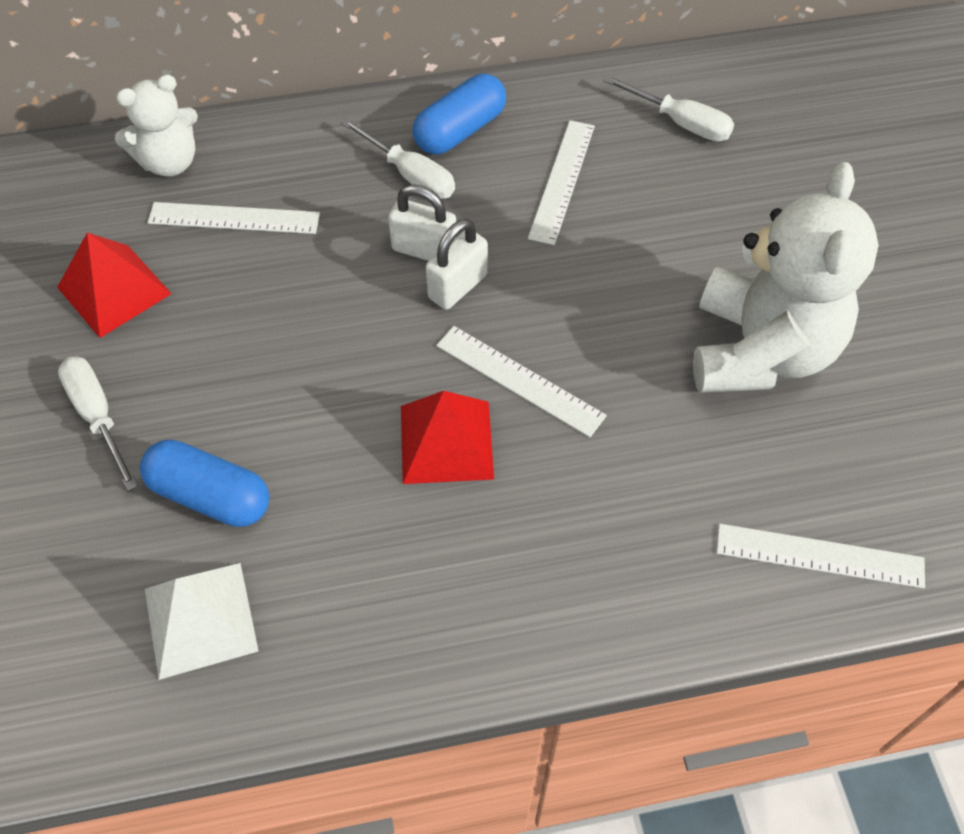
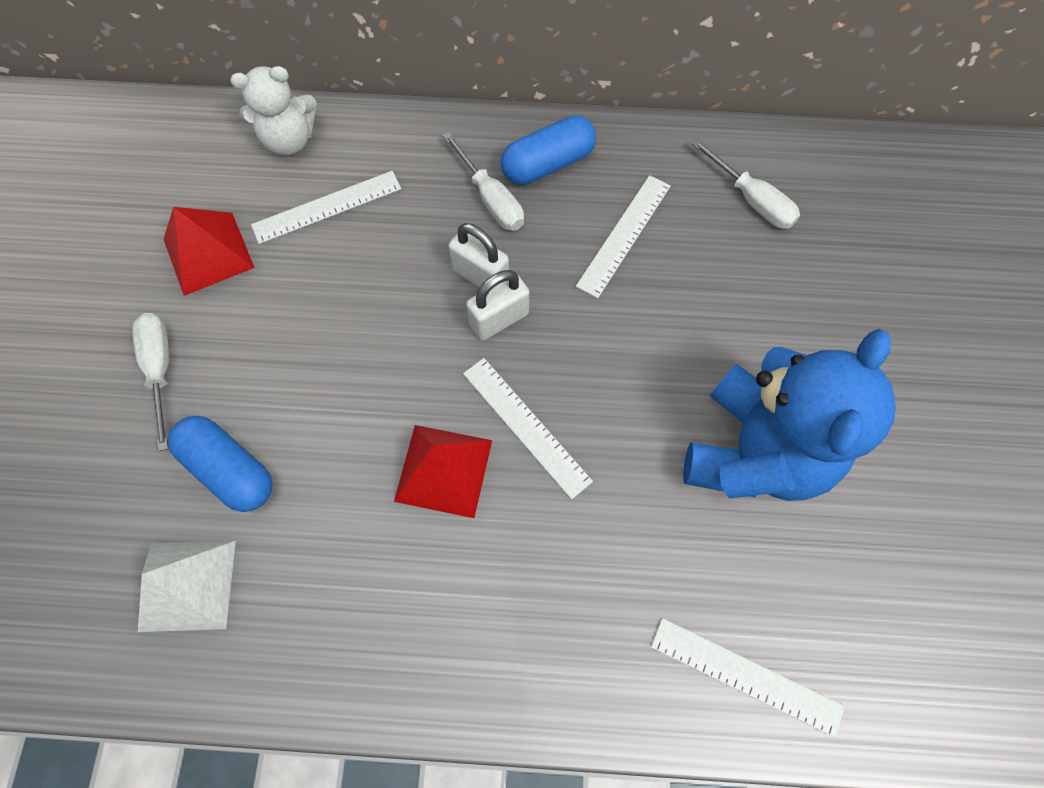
camera: 15 degrees right, 10 degrees up
white ruler [148,202,320,234] -> white ruler turned 45 degrees counterclockwise [251,171,401,244]
white teddy bear [693,162,879,393] -> blue teddy bear [683,329,896,501]

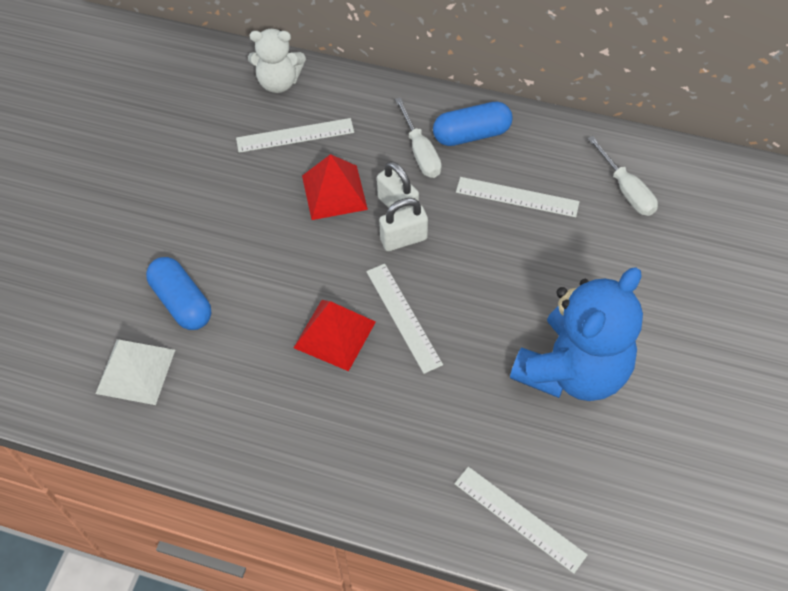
camera: 15 degrees right, 10 degrees down
white screwdriver [132,313,169,451] -> none
red pyramid [164,207,255,296] -> red pyramid moved to [302,154,368,220]
white ruler [576,175,671,298] -> white ruler turned 60 degrees clockwise [456,177,580,217]

